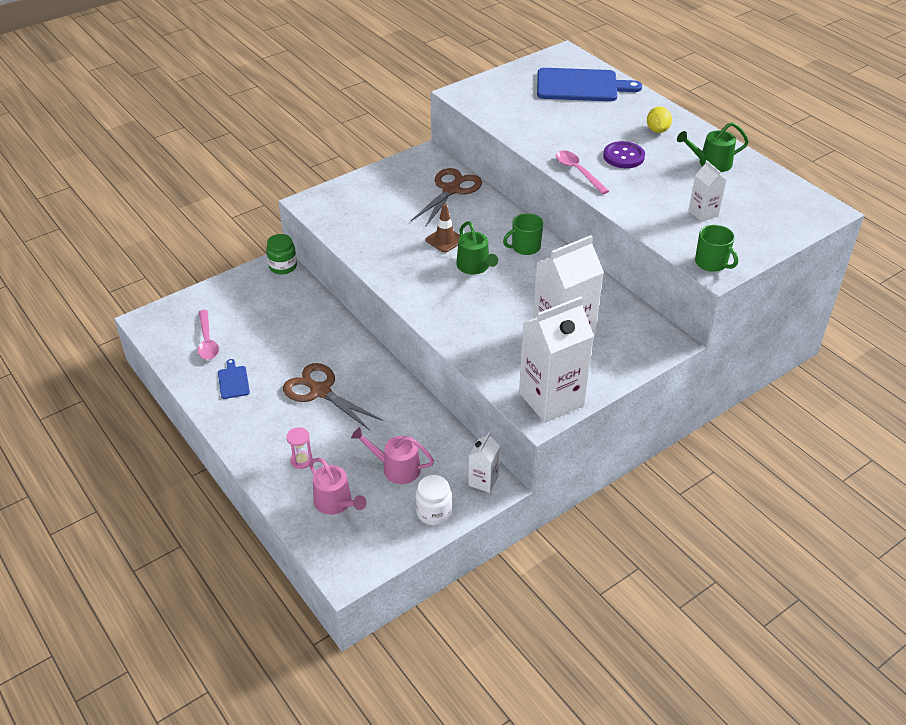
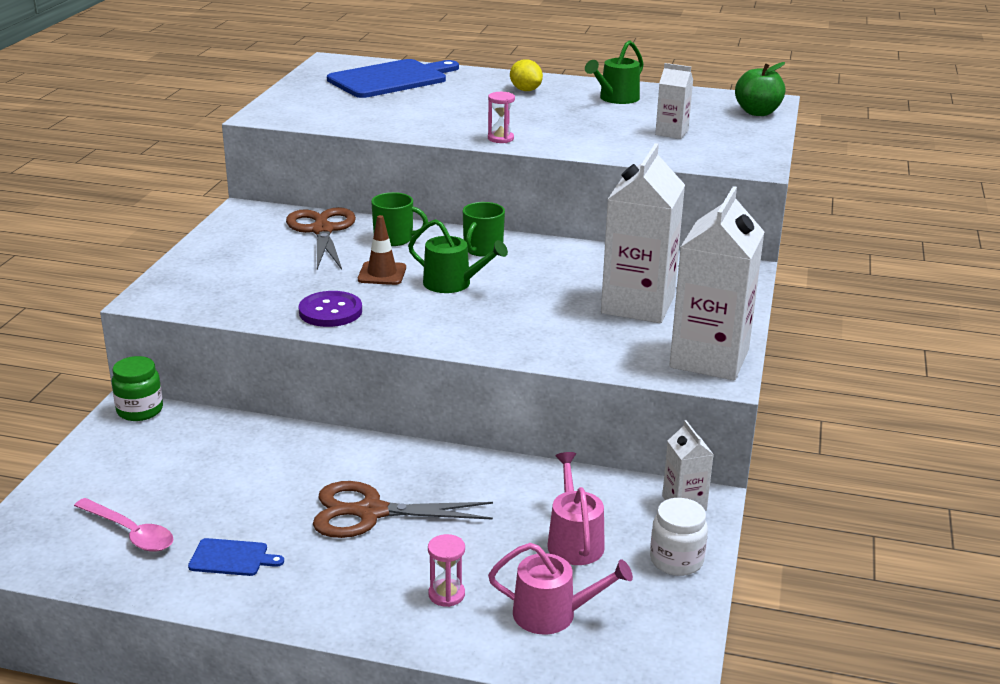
camera: 40 degrees left, 15 degrees down
blue cutting board [218,359,250,399] -> blue cutting board turned 150 degrees clockwise [188,538,284,576]
pink watering can [351,427,434,484] -> pink watering can turned 105 degrees clockwise [547,452,605,565]
pink spoon [556,150,609,194] -> pink hourglass [488,92,515,143]
purple button [603,141,645,168] -> purple button moved to [298,291,362,327]
green mug [695,225,738,272] -> green mug moved to [371,192,428,246]
none -> green apple [735,62,785,116]

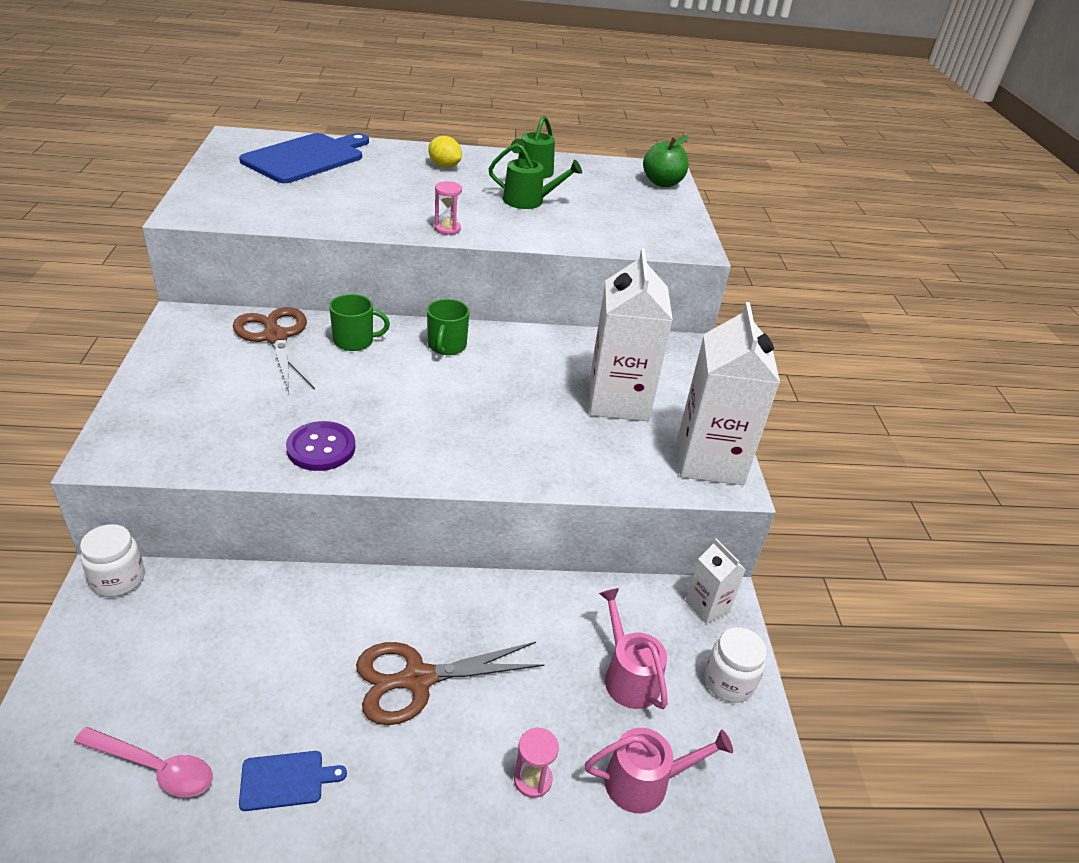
camera: 20 degrees left, 10 degrees up
green jar [112,356,163,421] -> white jar [80,524,145,597]
brown traffic cone [358,215,406,285] -> none
green watering can [408,219,508,293] -> green watering can moved to [489,143,582,209]
white carton [655,63,693,139] -> none

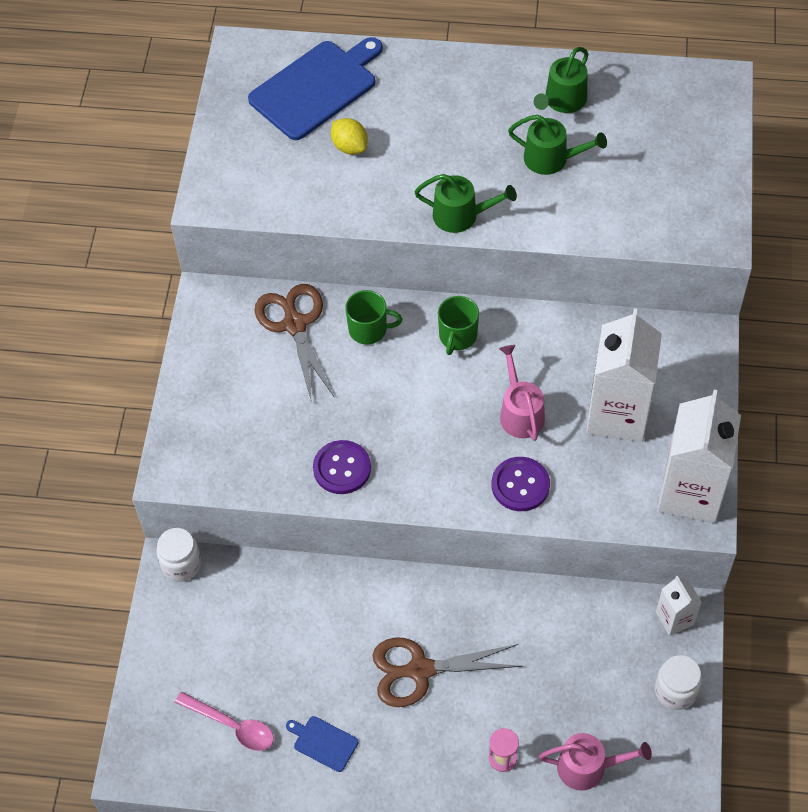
camera: 15 degrees right, 20 degrees up
blue cutting board [239,751,347,811] -> blue cutting board turned 150 degrees counterclockwise [286,716,358,772]
yellow lemon [428,136,462,168] -> yellow lemon moved to [331,118,368,154]
pink hourglass [434,181,462,235] -> green watering can [414,174,517,233]
pink watering can [599,588,668,709] -> pink watering can moved to [499,345,545,441]
green apple [643,136,689,187] -> none
none -> purple button [492,457,550,511]

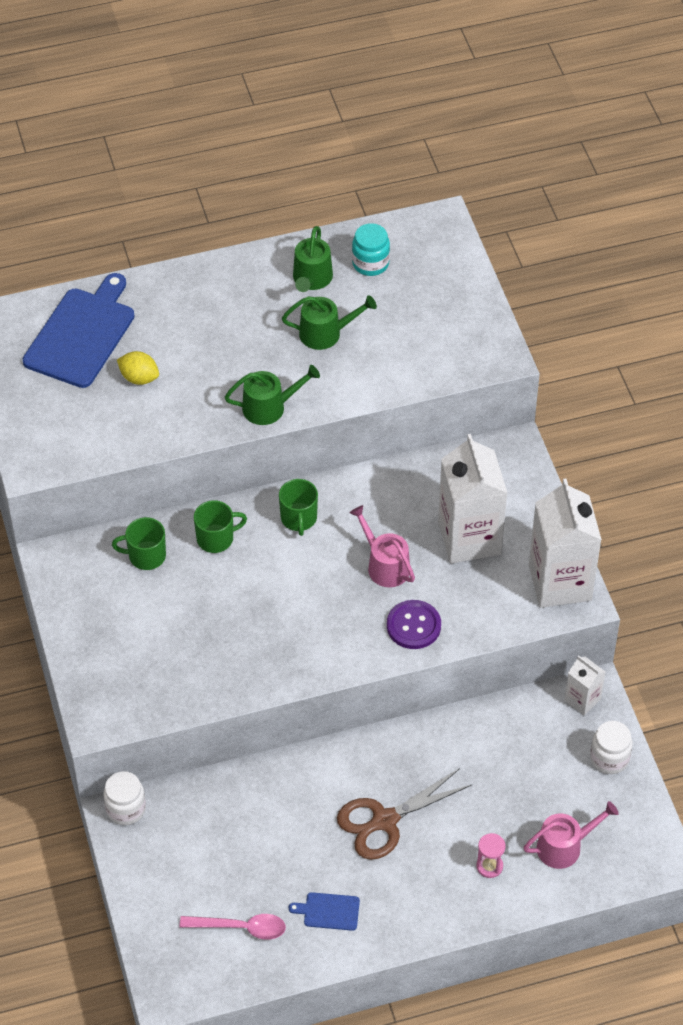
camera: 25 degrees left, 5 degrees down
brown scissors [254,284,334,403] -> green mug [112,517,166,570]
purple button [313,440,371,494] -> none
none -> turquoise jar [352,223,390,276]

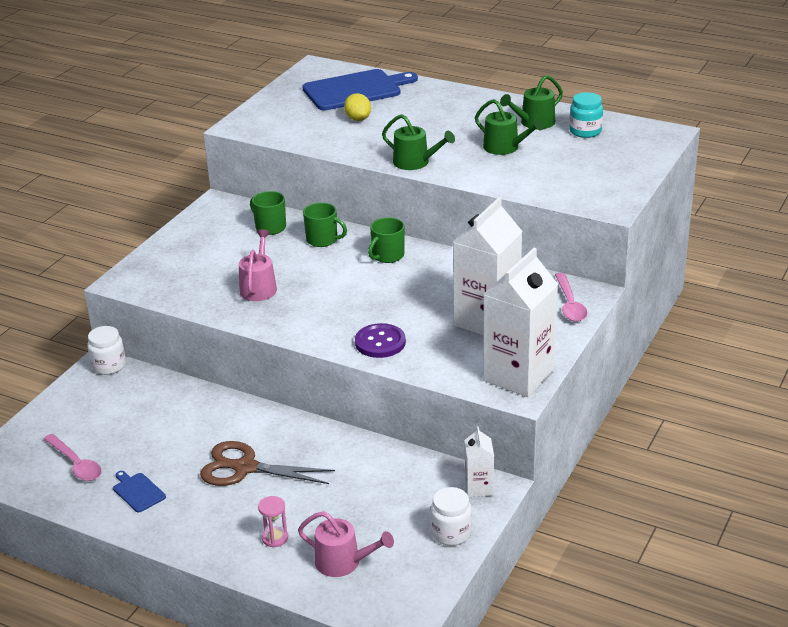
camera: 45 degrees right, 20 degrees down
pink watering can [350,505,415,587] -> pink watering can moved to [239,229,277,301]
none -> pink spoon [555,273,587,322]

